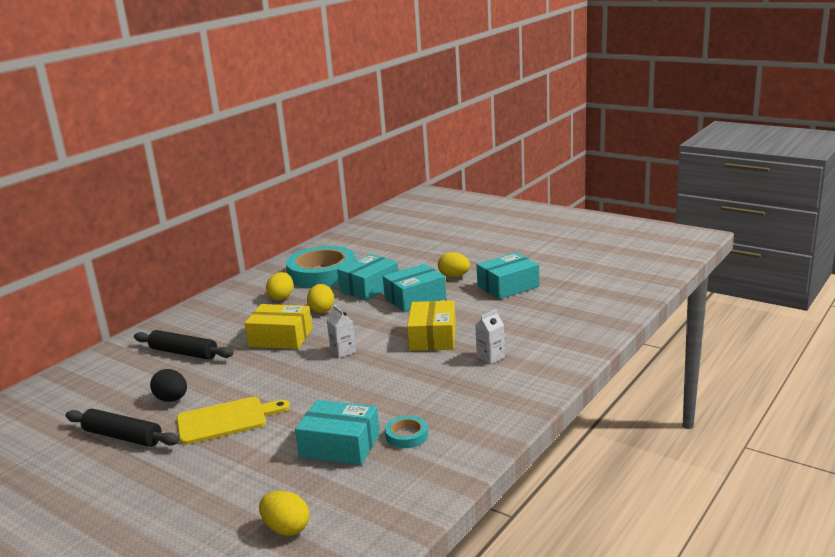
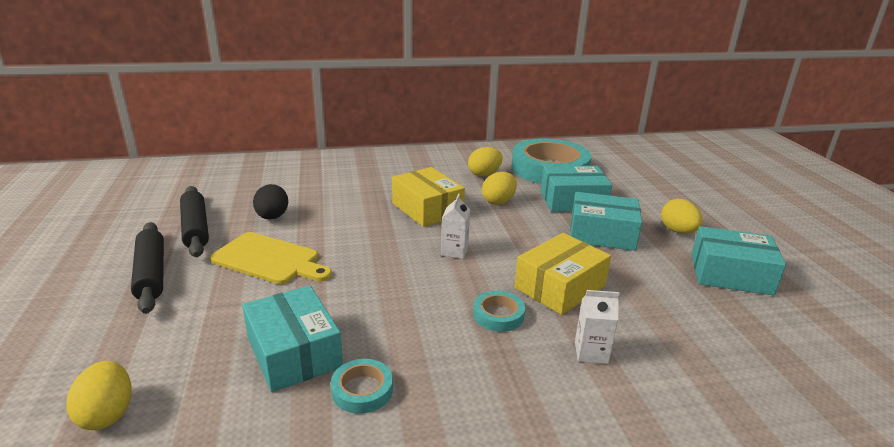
camera: 40 degrees right, 5 degrees up
black rolling pin [134,330,233,360] -> black rolling pin moved to [131,222,164,314]
none -> turquoise tape [473,291,525,332]

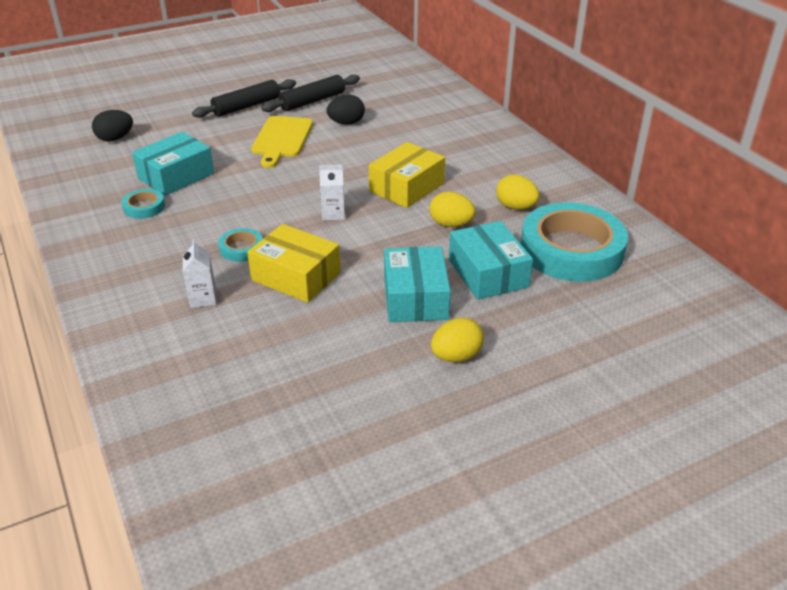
camera: 75 degrees right, 10 degrees up
yellow egg [67,361,132,430] -> black egg [92,110,133,142]
turquoise box [691,226,786,295] -> none

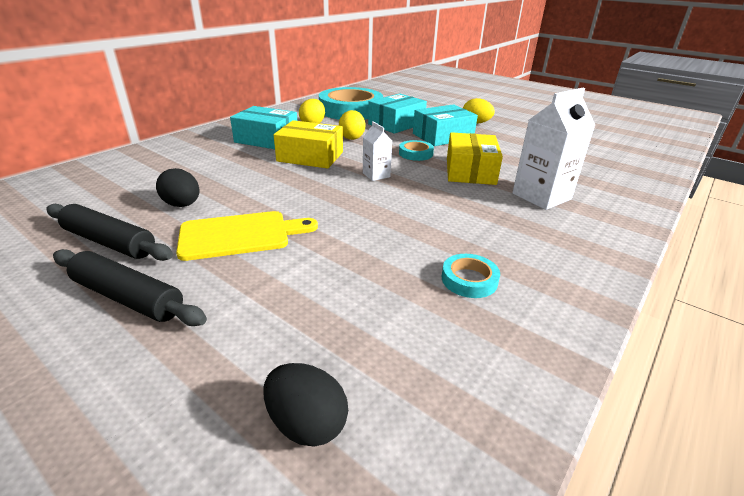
camera: 115 degrees left, 5 degrees down
turquoise box [132,132,214,196] -> turquoise box moved to [230,106,297,149]
white carton [183,239,216,308] -> white carton [512,88,595,210], size x1.86
turquoise tape [218,228,263,262] -> turquoise tape moved to [399,140,434,161]

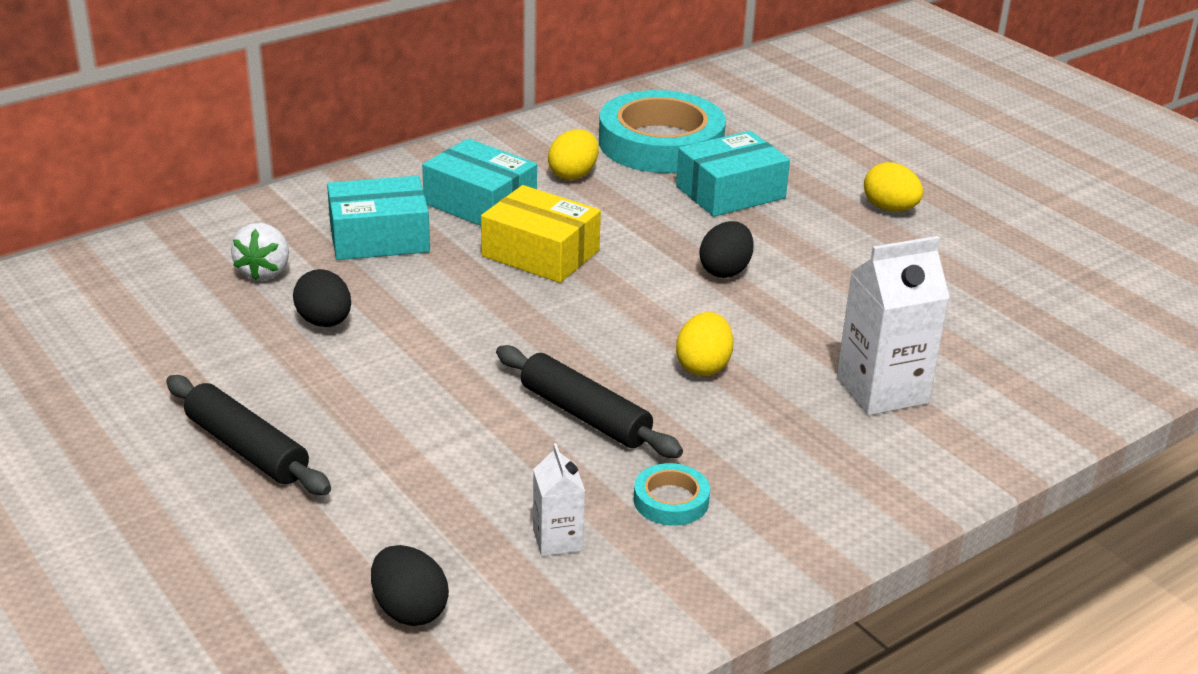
camera: 15 degrees right, 0 degrees up
black rolling pin [46,204,173,261] -> black rolling pin moved to [496,345,683,458]
yellow cutting board [176,211,318,261] -> none
yellow egg [339,110,365,140] -> yellow egg moved to [676,312,733,376]
white carton [363,121,392,181] -> white carton moved to [533,443,585,556]
turquoise tape [399,140,434,161] -> black egg [700,221,754,278]
turquoise box [413,104,478,146] -> turquoise box moved to [327,176,430,260]
yellow box [447,132,503,185] -> none
none -> white strawberry [231,223,289,281]

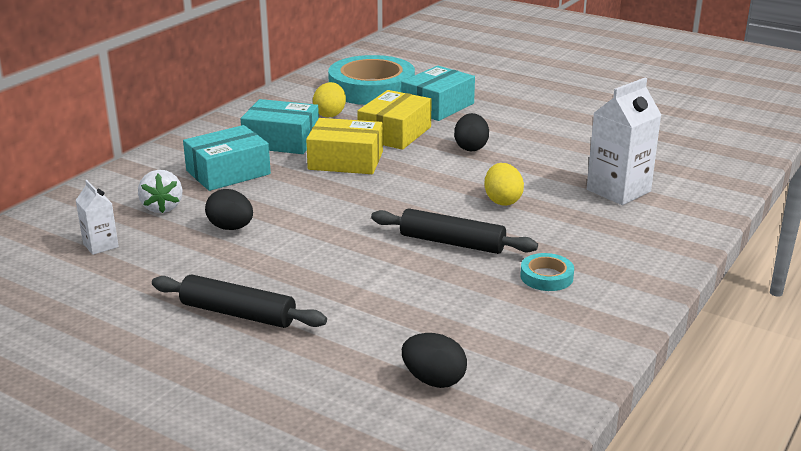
camera: 20 degrees left, 5 degrees down
white carton [533,443,585,556] -> white carton moved to [75,180,119,255]
yellow egg [864,162,923,211] -> none
none -> yellow box [357,90,432,150]

